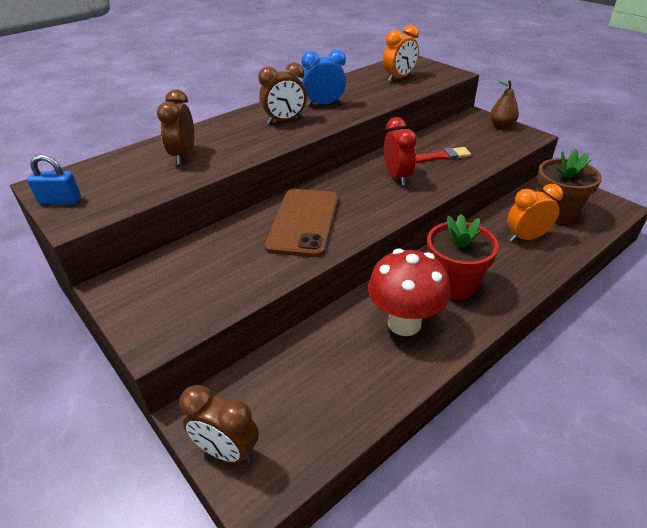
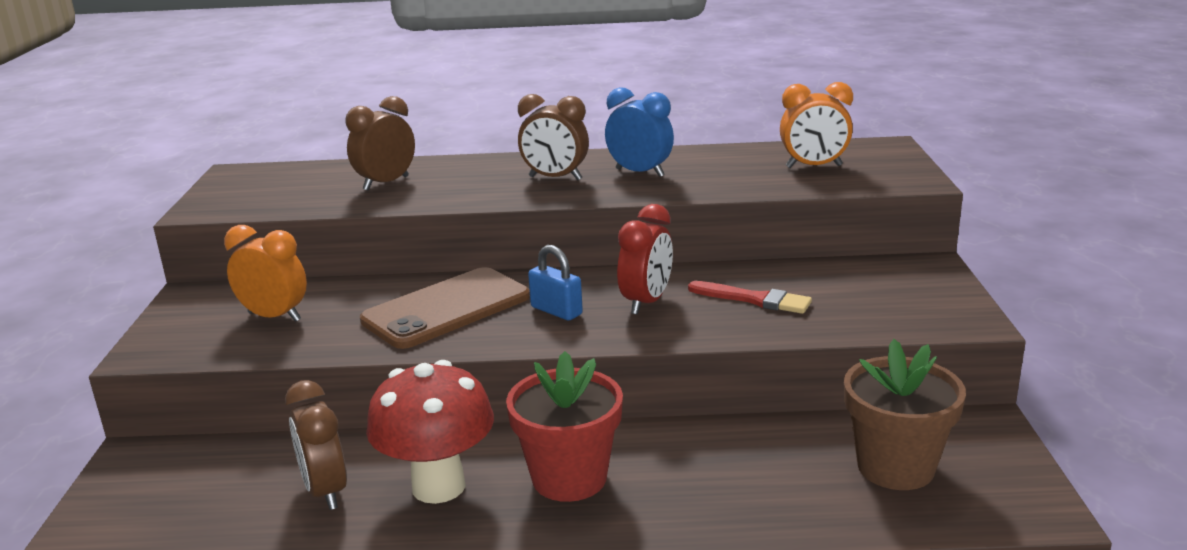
camera: 40 degrees right, 15 degrees down
blue padlock [27,154,81,204] -> blue padlock moved to [528,245,583,320]
brown clock [179,385,259,463] -> brown clock moved to [285,380,347,510]
brown pear [490,80,519,128] -> none
orange clock [507,184,563,242] -> orange clock moved to [224,225,307,322]

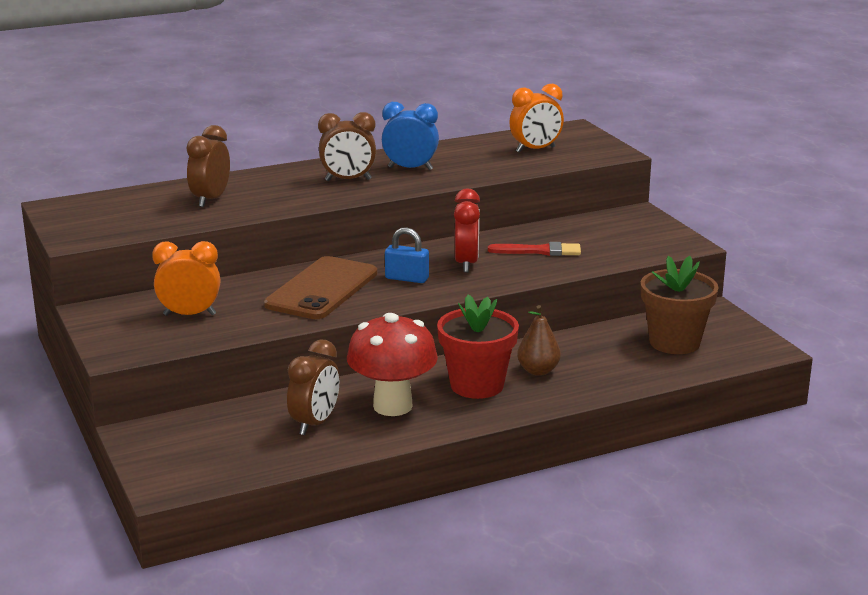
camera: 25 degrees left, 0 degrees up
brown clock [285,380,347,510] -> brown clock turned 105 degrees counterclockwise [287,340,340,435]
none -> brown pear [517,305,561,376]

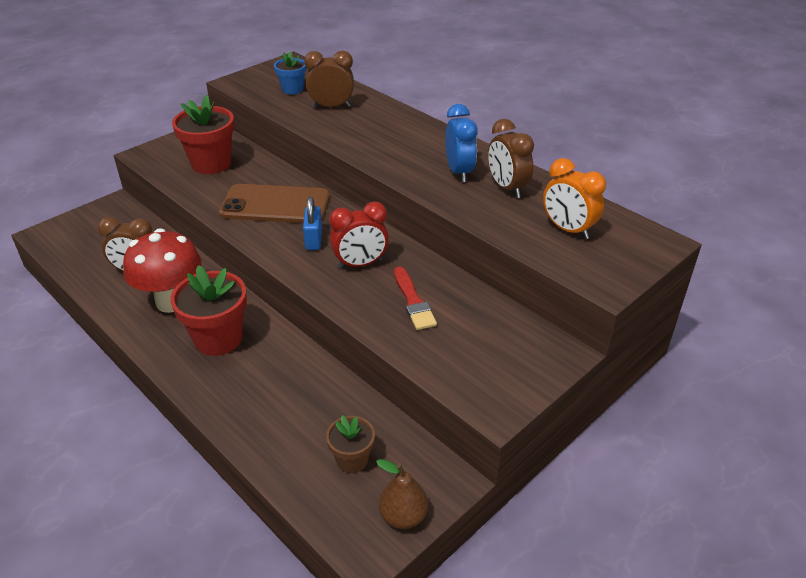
camera: 70 degrees right, 15 degrees up
orange clock [152,241,220,316] -> red flower pot [172,95,234,174]
brown clock [318,112,376,181] -> brown clock moved to [488,119,534,198]
brown pear [517,305,561,376] -> brown pear moved to [376,459,428,529]
brown flower pot [641,256,718,354] -> brown flower pot [326,415,375,473], size x0.57
none -> blue flower pot [274,51,306,95]

